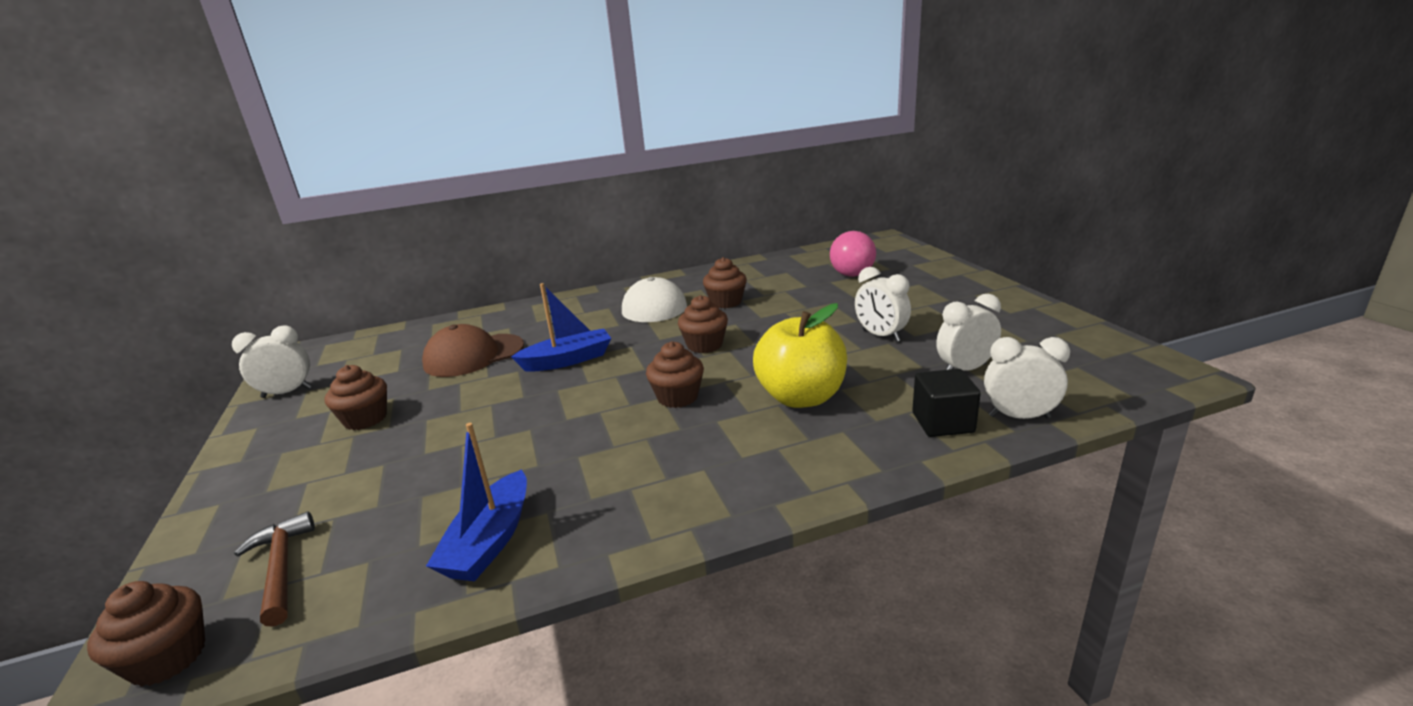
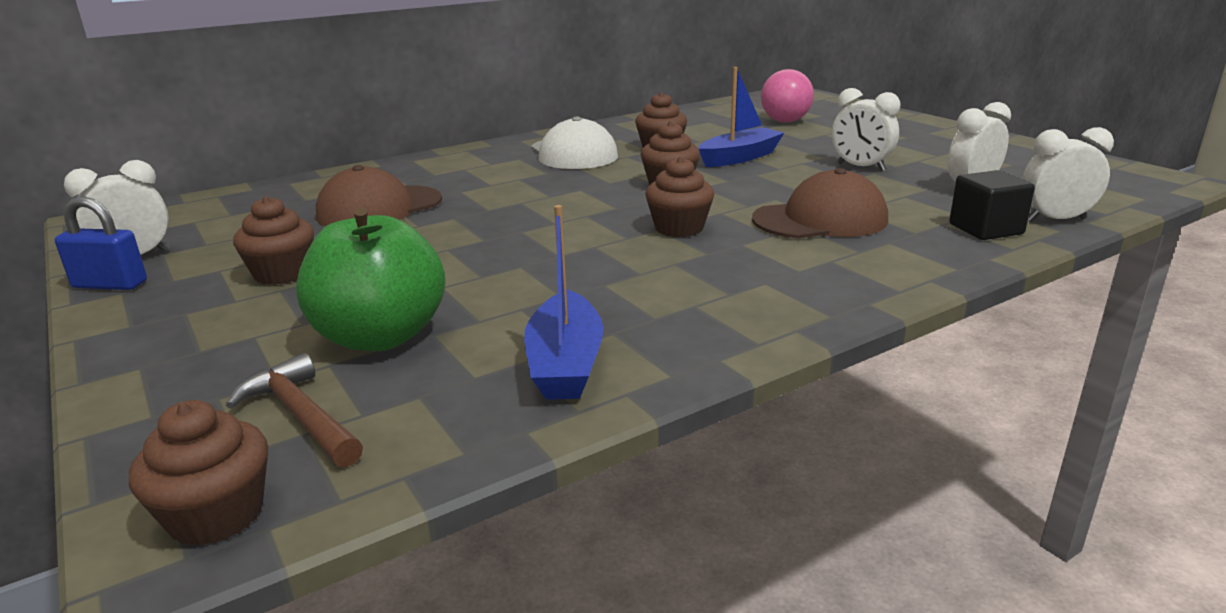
camera: 15 degrees left, 0 degrees up
blue boat [511,283,611,372] -> blue boat moved to [699,67,784,167]
yellow apple [753,303,847,408] -> brown cap [752,168,888,239]
none -> blue padlock [55,196,147,290]
none -> green apple [296,207,445,351]

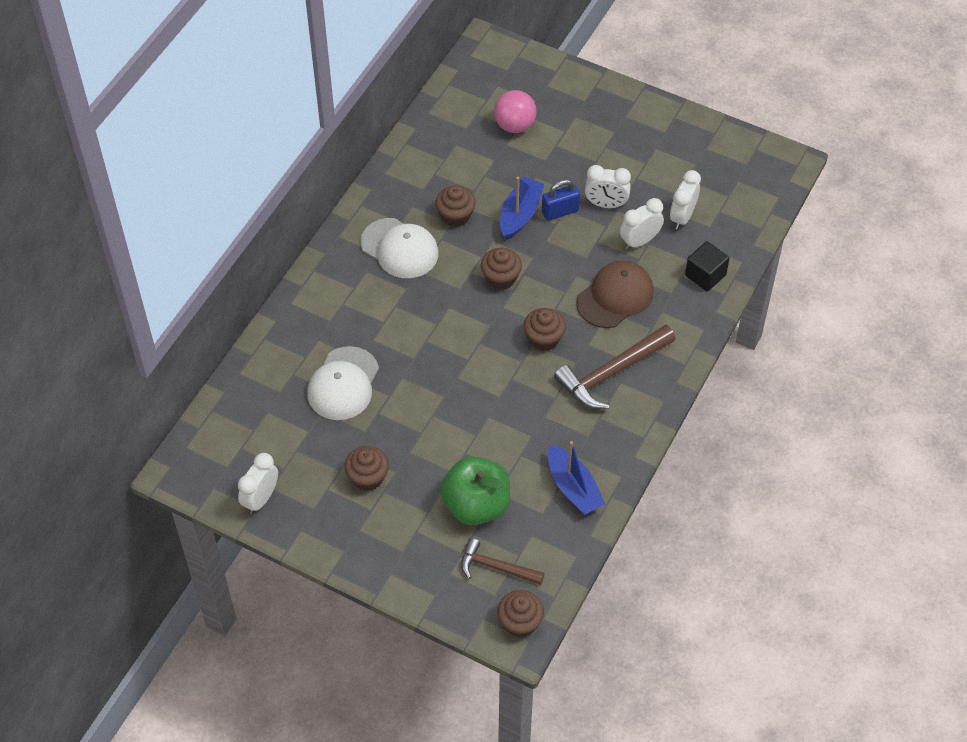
camera: 30 degrees left, 30 degrees up
blue padlock [55,196,147,290] -> blue padlock moved to [542,179,580,221]
brown cap [316,165,442,226] -> white cap [307,346,379,420]
white clock [1022,127,1114,222] -> white clock moved to [620,198,664,250]
none -> brown hammer [554,325,675,409]

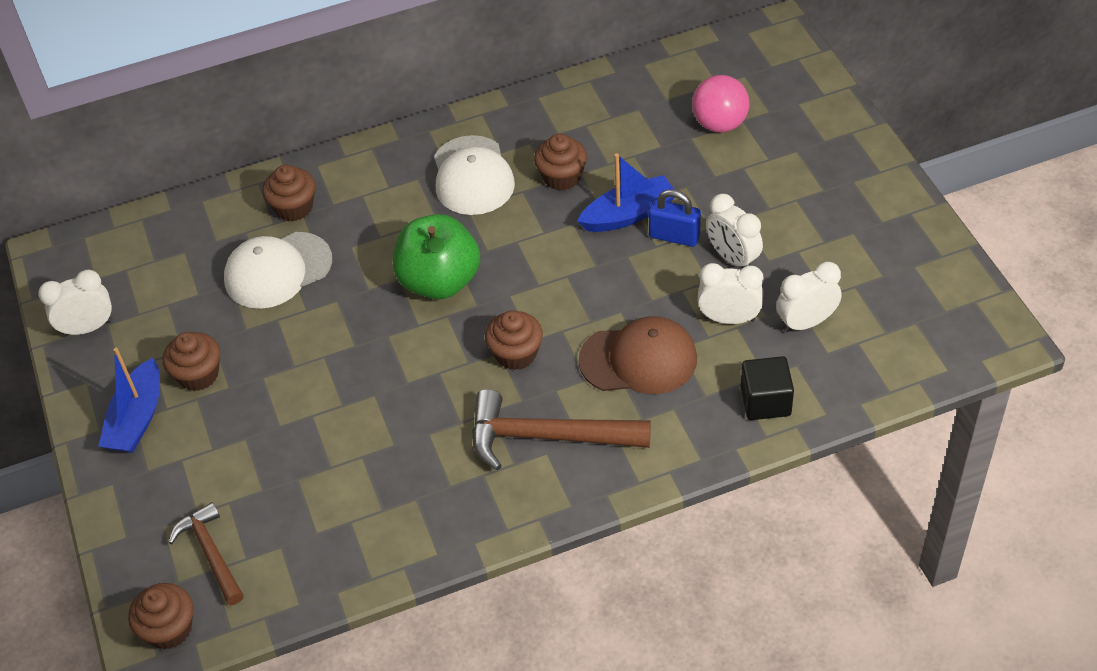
camera: 45 degrees right, 5 degrees down
green apple [440,456,510,525] -> green apple moved to [393,214,480,299]
brown cupcake [481,248,522,290] -> brown cupcake moved to [262,165,315,221]
blue boat [548,441,605,515] -> blue boat moved to [98,348,160,453]

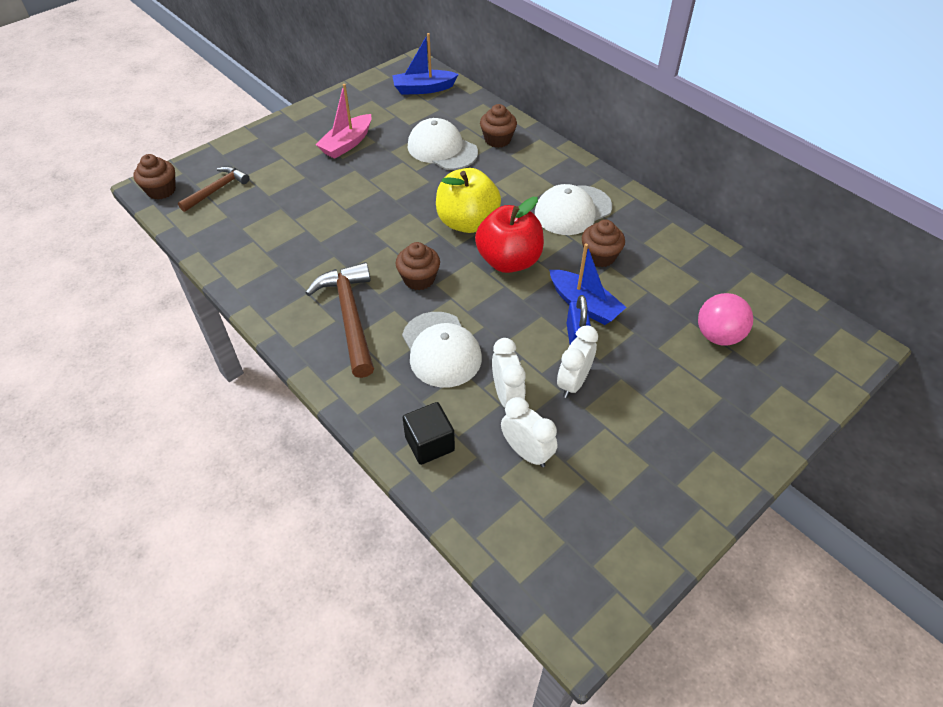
camera: 65 degrees right, 0 degrees up
white clock [38,270,112,337] -> none
blue boat [98,348,160,453] -> blue boat moved to [392,33,459,95]
brown cupcake [163,332,220,391] -> pink boat [316,84,372,159]
green apple [393,214,480,299] -> yellow apple [436,168,501,233]
brown cap [579,316,697,394] -> white cap [402,312,482,388]
none -> red apple [475,197,544,273]

